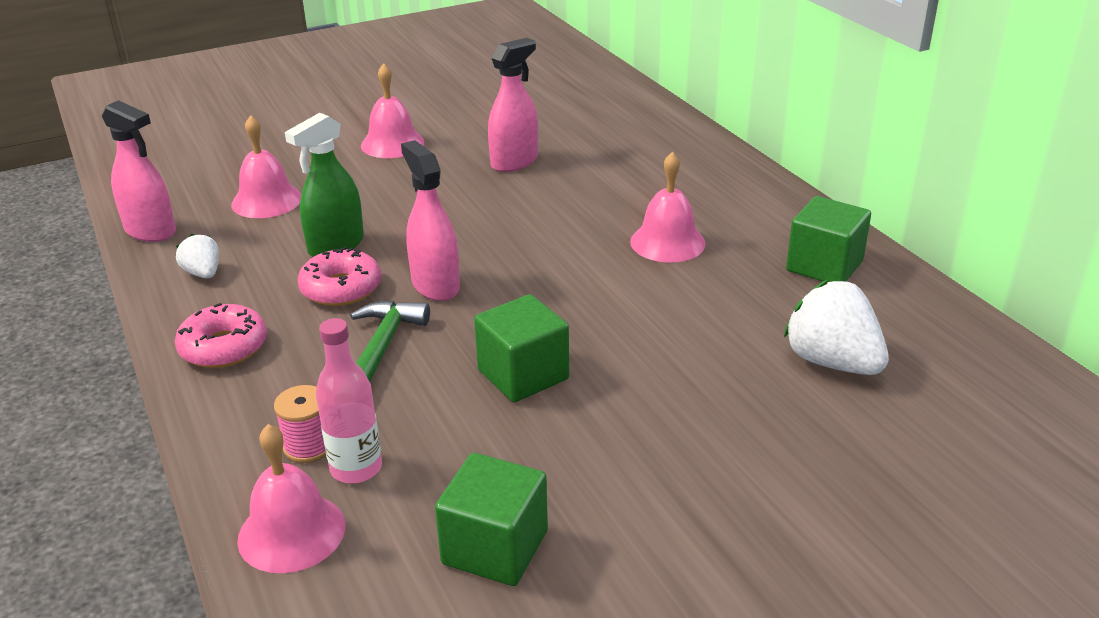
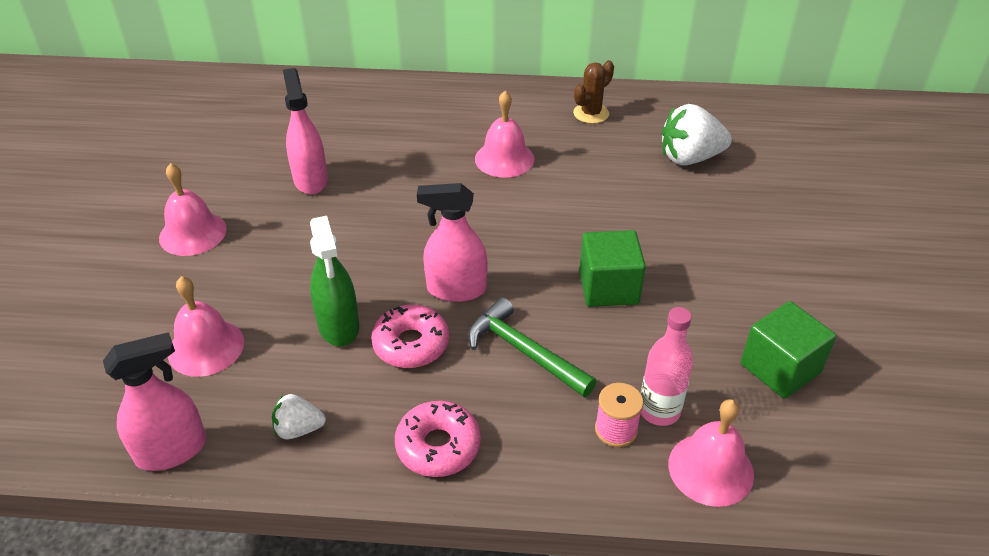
camera: 60 degrees left, 10 degrees up
green cube [786,196,871,282] -> brown cactus [573,60,614,124]

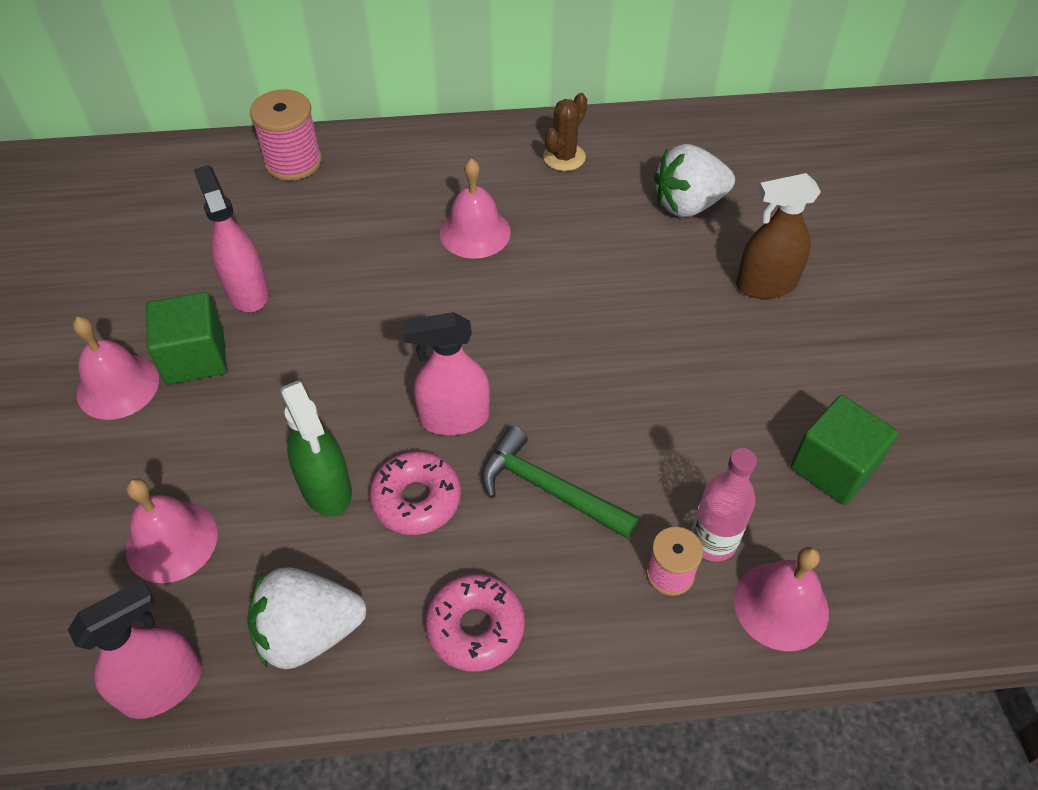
camera: 10 degrees left, 10 degrees up
white strawberry [272,394,326,439] -> white strawberry [247,567,366,669], size x1.84
green cube [579,230,646,307] -> green cube moved to [146,292,227,384]
none -> pink spool [250,89,322,181]
none -> brown spray bottle [736,173,821,299]

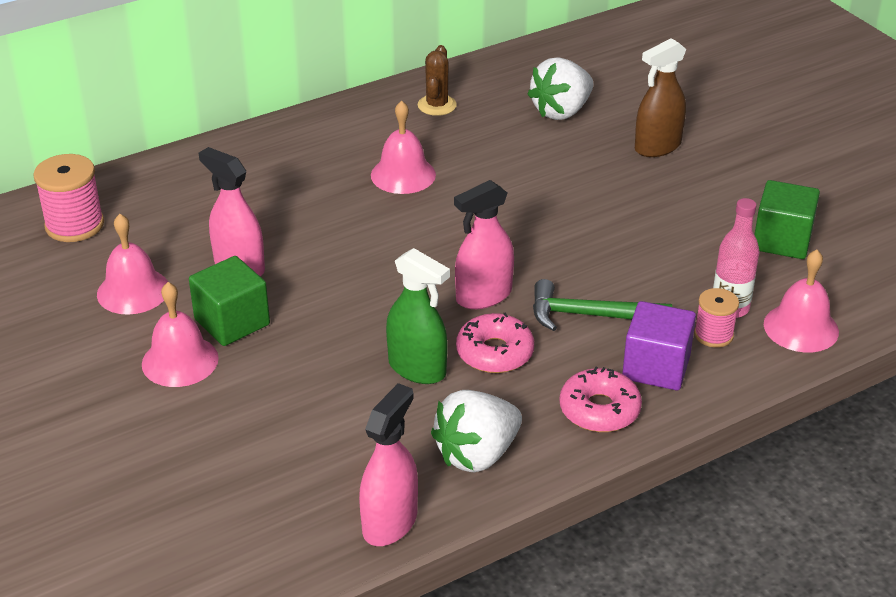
camera: 25 degrees left, 15 degrees down
pink bell [126,479,218,583] -> pink bell moved to [97,214,168,315]
pink spool [250,89,322,181] -> pink spool moved to [33,154,104,242]
none -> purple cube [622,301,696,390]

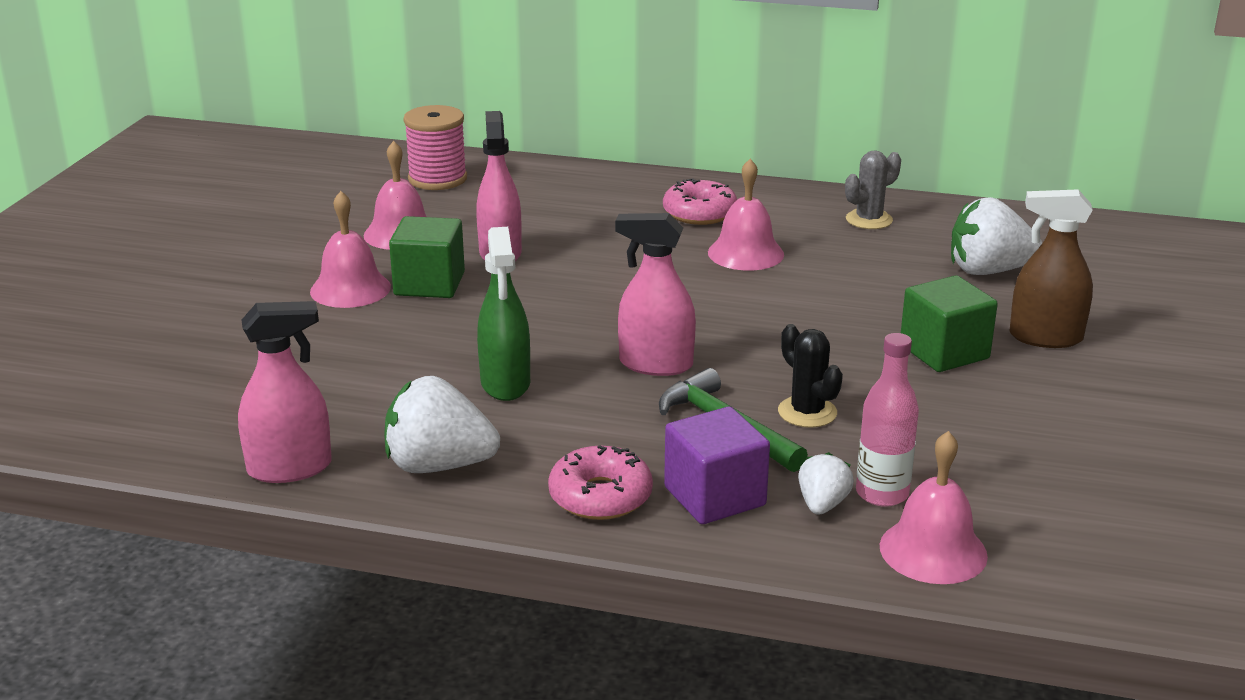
camera: 45 degrees right, 10 degrees down
brown cactus [418,45,457,116] -> grey cactus [845,150,901,229]
pink donut [456,312,534,373] -> pink donut moved to [663,178,737,225]
pink spool [694,288,739,348] -> white strawberry [798,452,854,515]
green cube [754,180,820,259] -> green cube moved to [901,275,998,372]
none -> black cactus [778,324,843,428]

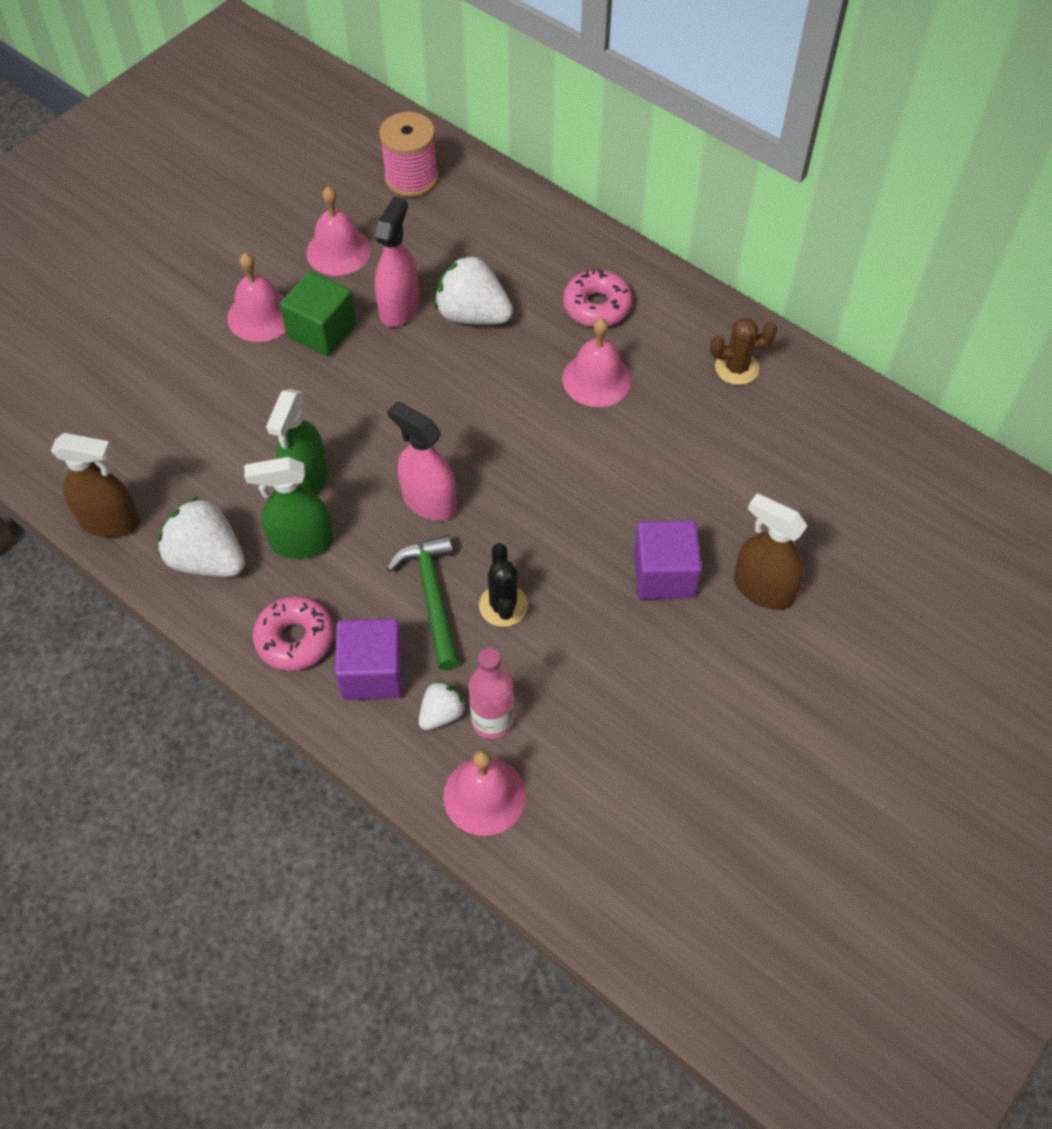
camera: 25 degrees right, 30 degrees up
pink spray bottle [238,301,332,483] -> brown spray bottle [51,433,140,537]
grey cactus [845,150,901,229] -> brown cactus [710,318,777,385]
green cube [901,275,998,372] -> purple cube [634,520,702,600]
white strawberry [951,197,1042,275] -> white strawberry moved to [435,254,513,325]
none -> green spray bottle [244,457,334,559]

